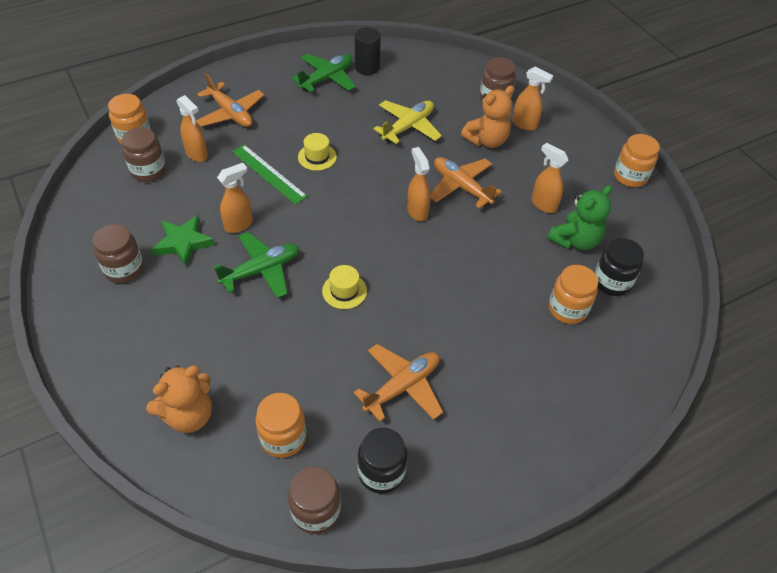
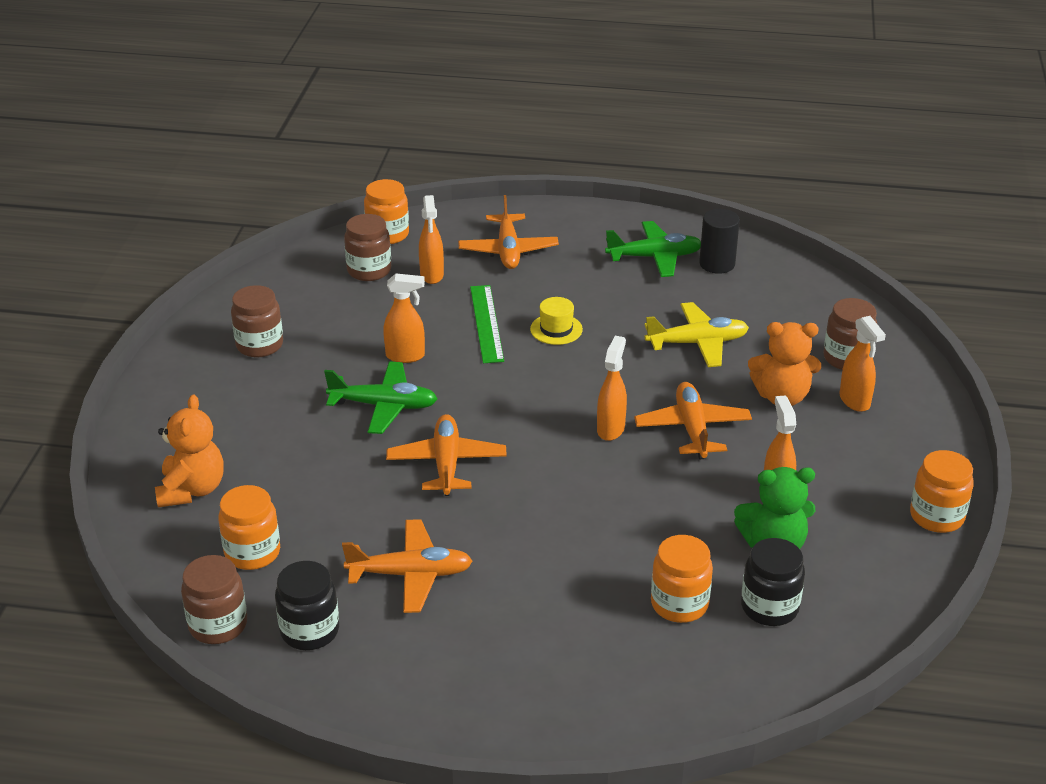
camera: 40 degrees right, 15 degrees down
orange teddy bear [146,366,212,433] -> orange teddy bear turned 90 degrees counterclockwise [155,395,224,507]
green star [151,215,215,267] -> none
yellow hat [322,265,367,309] -> orange plane [386,414,507,496]

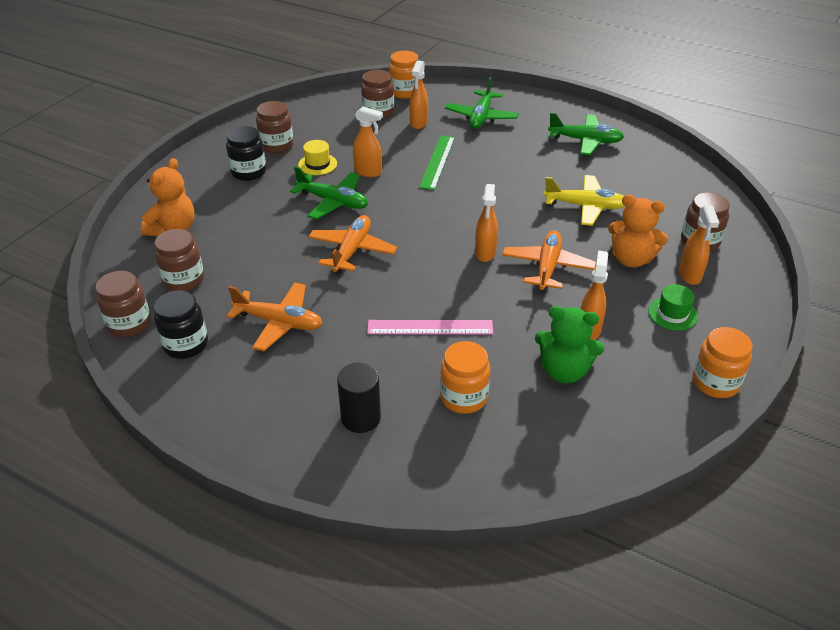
camera: 20 degrees right, 5 degrees up
orange jar [218,485,280,570] -> brown jar [155,229,204,291]
orange plane [458,195,559,269] -> green plane [445,77,519,129]
yellow hat [530,297,583,345] -> yellow hat moved to [298,140,337,175]
orange spray bottle [597,336,627,441] -> orange spray bottle turned 150 degrees clockwise [475,184,498,262]
black cylinder [699,209,740,274] -> black cylinder moved to [337,363,381,433]
black jar [741,538,805,626] -> black jar moved to [226,126,266,181]
none -> pink ruler [367,320,493,334]
none -> green hat [648,284,698,331]

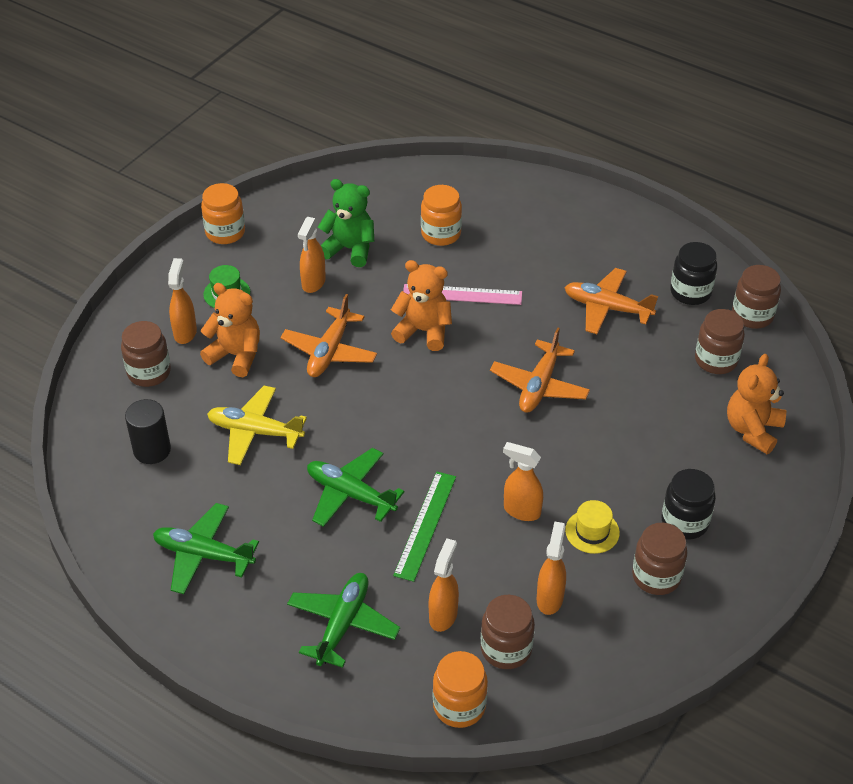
camera: 175 degrees left, 5 degrees up
green plane [290,166,368,220] -> green plane moved to [307,448,404,527]
black cylinder [337,363,381,433] -> black cylinder moved to [125,399,171,464]
orange spray bottle [475,184,498,262] -> orange spray bottle moved to [537,521,566,615]
none -> orange teddy bear [391,260,452,351]

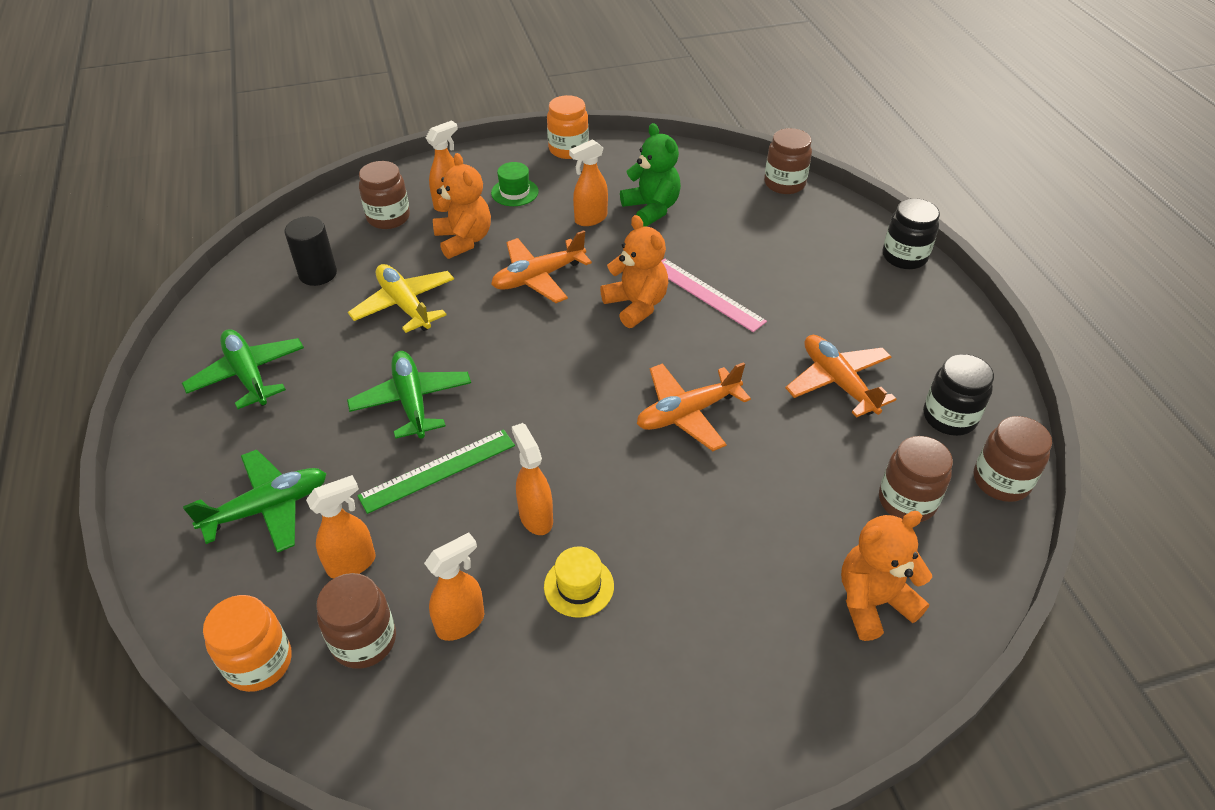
camera: 40 degrees right, 0 degrees up
orange jar [421,185,462,246] -> none
brown jar [632,523,687,595] -> brown jar moved to [764,128,812,194]
black jar [661,469,716,540] -> black jar moved to [883,198,940,270]

